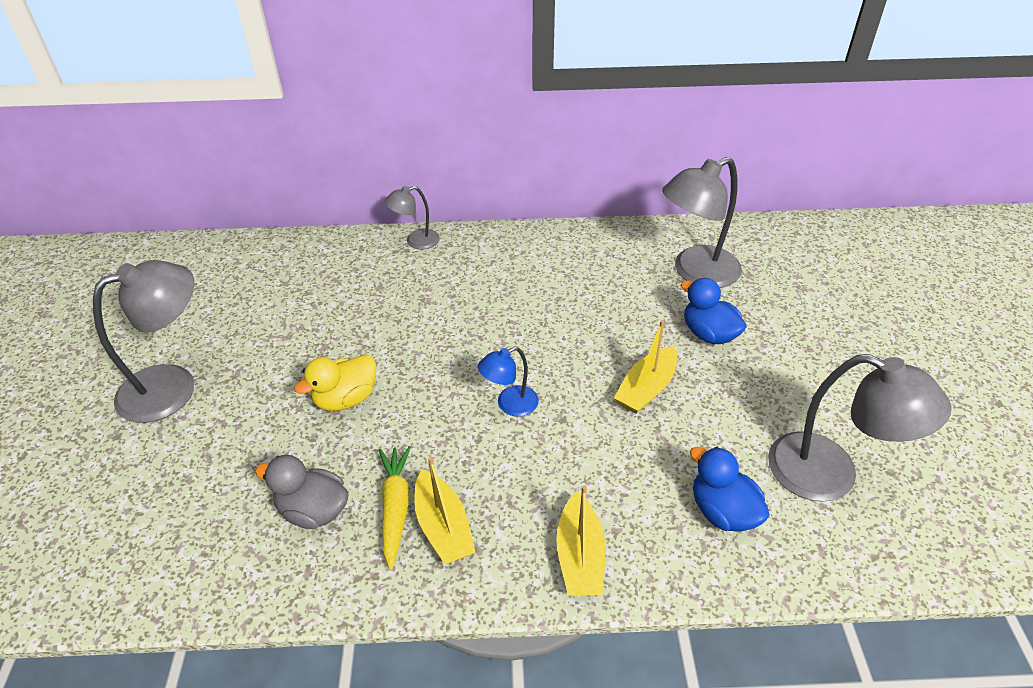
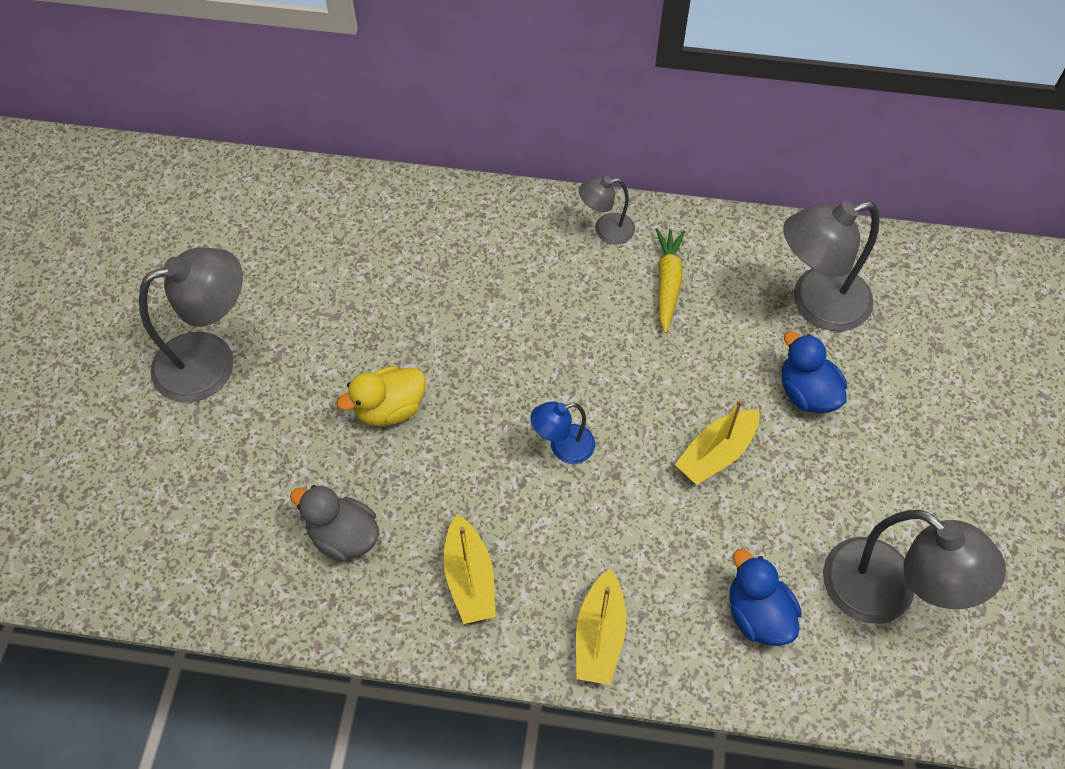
camera: 10 degrees right, 15 degrees up
yellow carrot [379,446,411,570] -> yellow carrot moved to [656,228,685,333]
grey lamp [385,186,440,250] -> grey lamp moved to [579,177,635,245]

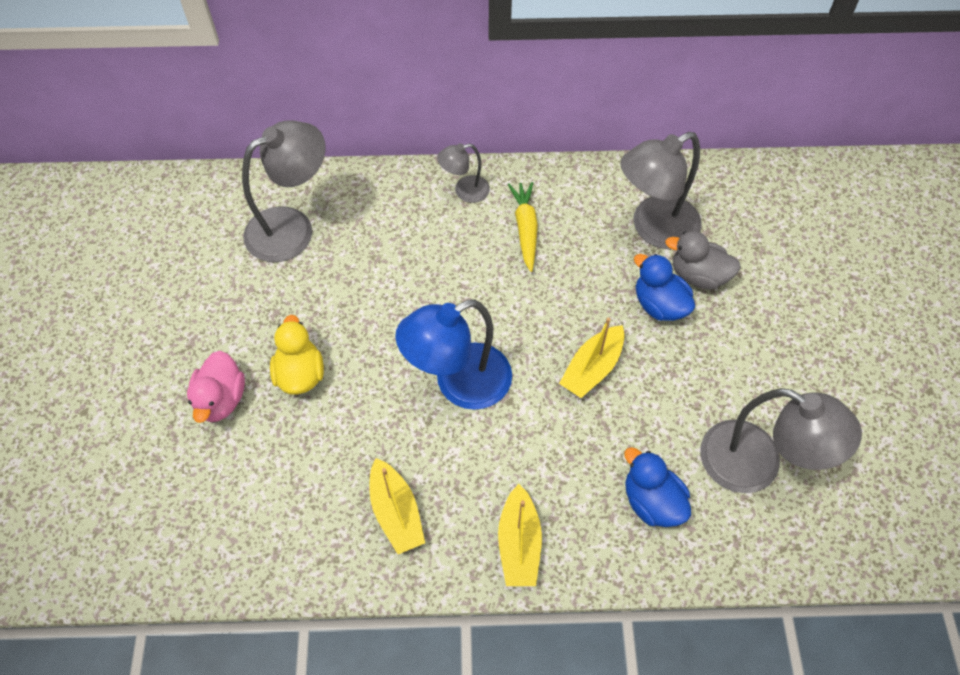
camera: 10 degrees left, 0 degrees up
grey lamp [139,247,243,402] -> grey lamp moved to [242,120,326,262]
grey duck [290,485,379,562] -> grey duck moved to [665,231,741,289]
yellow duck [337,366,426,426] -> yellow duck turned 120 degrees clockwise [270,315,324,395]
blue lamp [530,401,595,464] -> blue lamp [395,299,512,410], size x1.91
none -> pink duck [187,351,245,423]

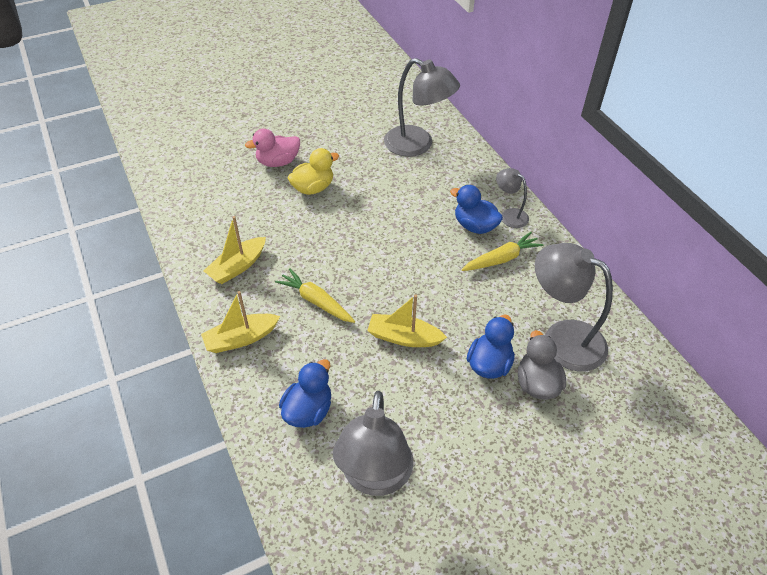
camera: 65 degrees right, 10 degrees down
blue lamp [395,299,512,410] -> none
none -> yellow carrot [275,269,355,323]
none -> blue duck [450,185,503,234]

